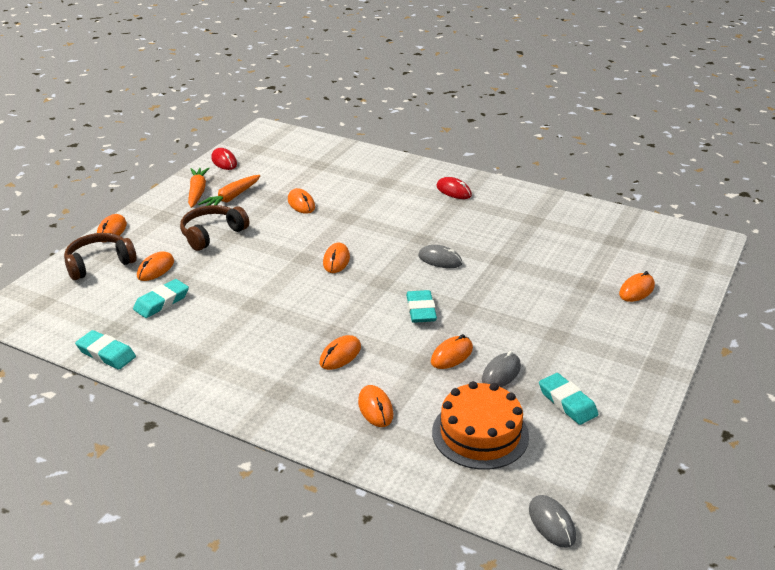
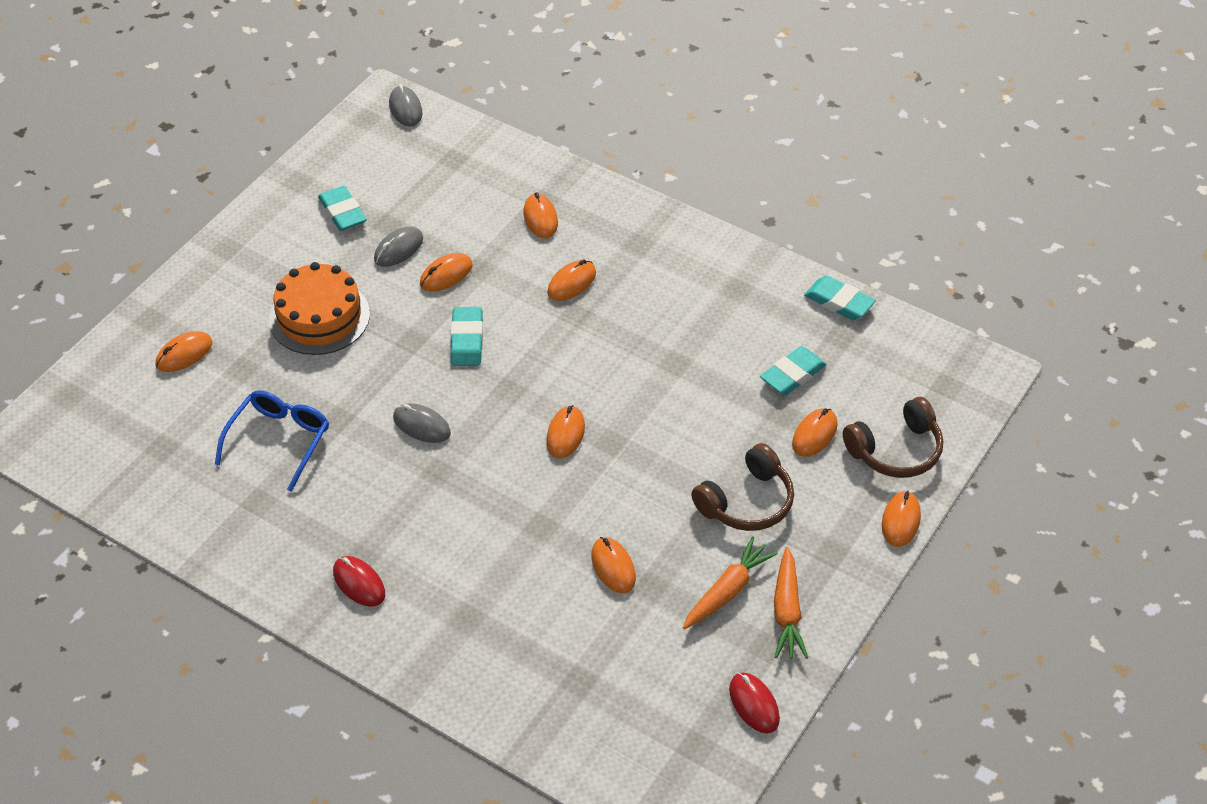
camera: 175 degrees left, 15 degrees up
orange cake [432,381,529,470] -> orange cake moved to [269,262,370,355]
none -> blue glasses [215,390,329,492]

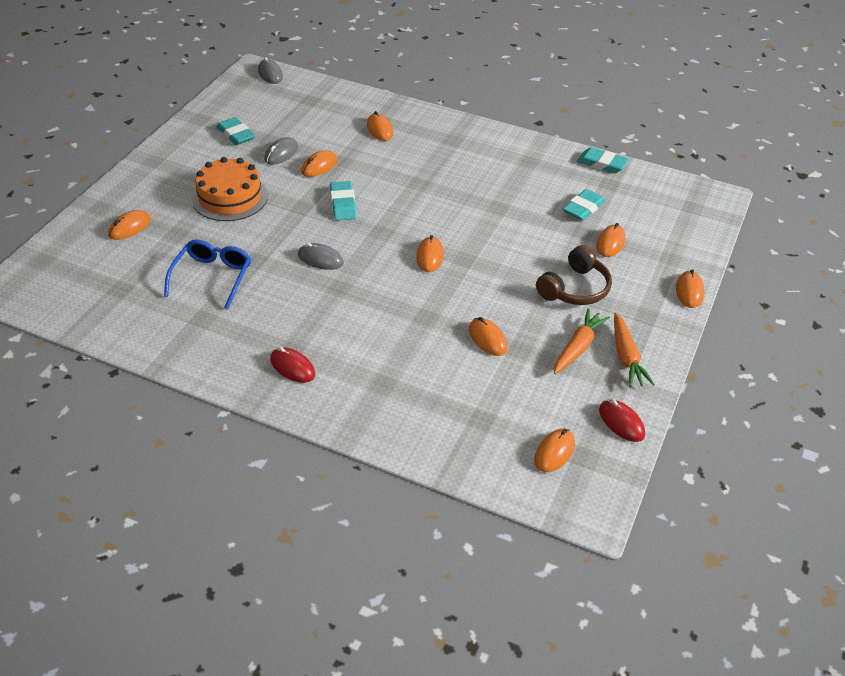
camera: 10 degrees left, 5 degrees down
orange mouse [547,259,596,301] -> orange mouse moved to [534,429,575,472]
brown headphones [843,397,943,478] -> none

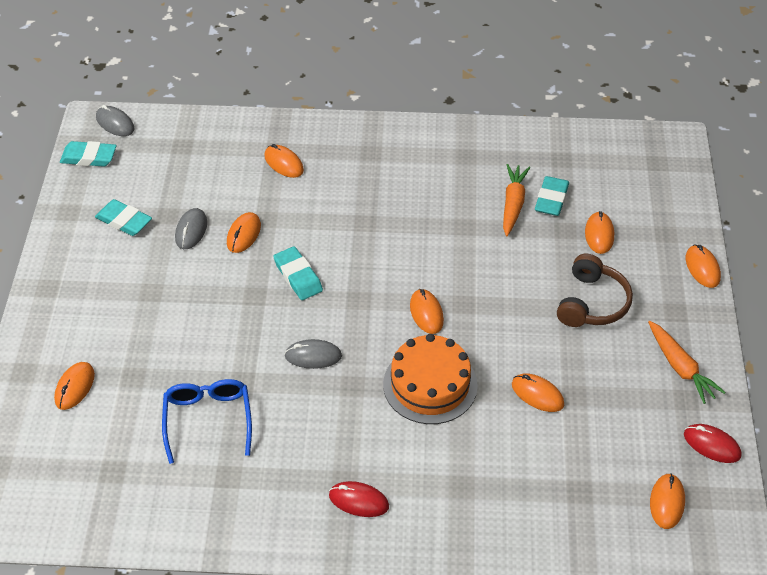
camera: 20 degrees left, 5 degrees up
orange cake [192,157,268,221] -> orange cake moved to [383,334,478,424]
orange carrot [554,308,610,374] -> orange carrot moved to [503,164,530,236]
turquoise eraser [577,147,629,174] -> turquoise eraser moved to [60,141,117,167]

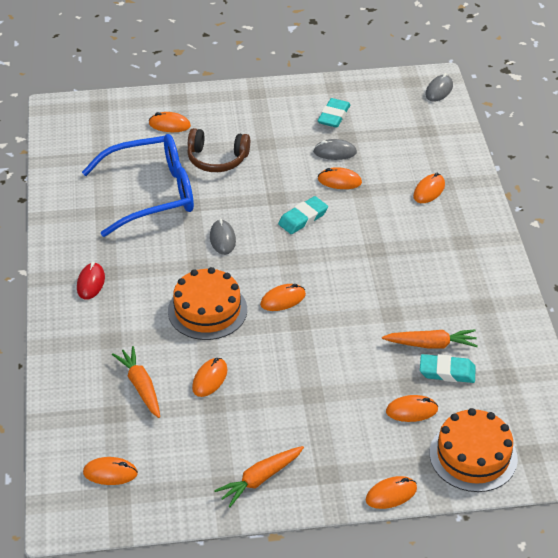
camera: 80 degrees right, 5 degrees down
turquoise eraser [60,141,117,167] -> none
blue glasses [162,379,252,464] -> blue glasses [82,134,194,237], size x1.67
brown headphones [557,254,633,327] -> brown headphones moved to [187,128,250,172]
red mouse [684,424,741,463] -> none
none -> orange carrot [112,346,160,418]
none -> orange cake [430,408,518,492]

